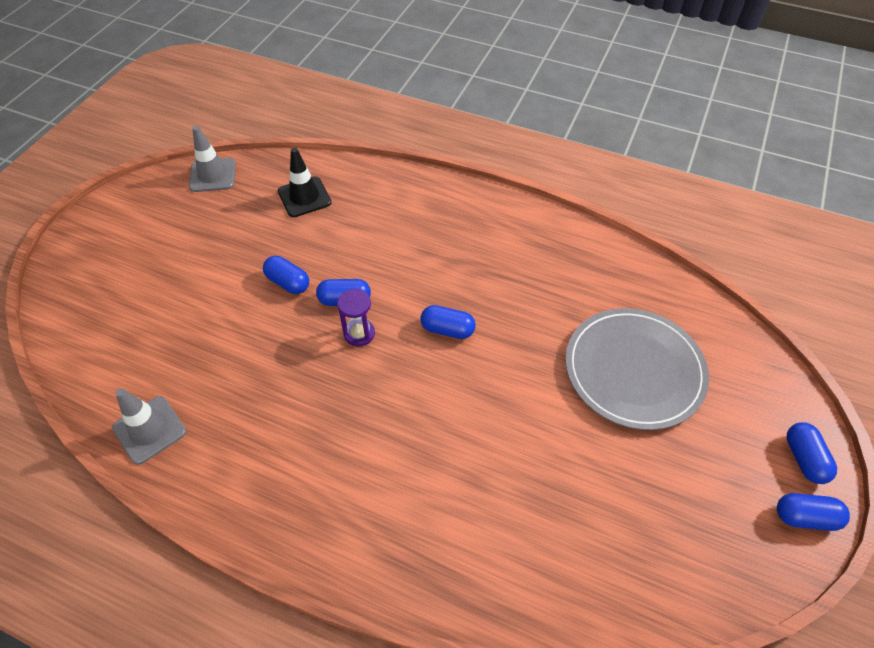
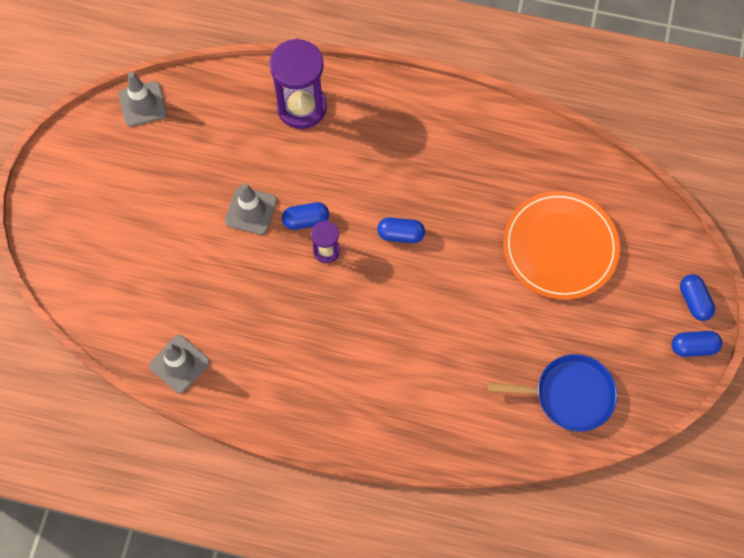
camera: 10 degrees left, 15 degrees up
blue capsule [263,256,309,294] -> grey traffic cone [225,183,277,235]
black traffic cone [278,148,332,217] -> none
grey plate [565,308,709,430] -> orange plate [503,191,620,300]
none -> purple hourglass [269,39,327,129]
none -> blue pan [488,354,617,432]

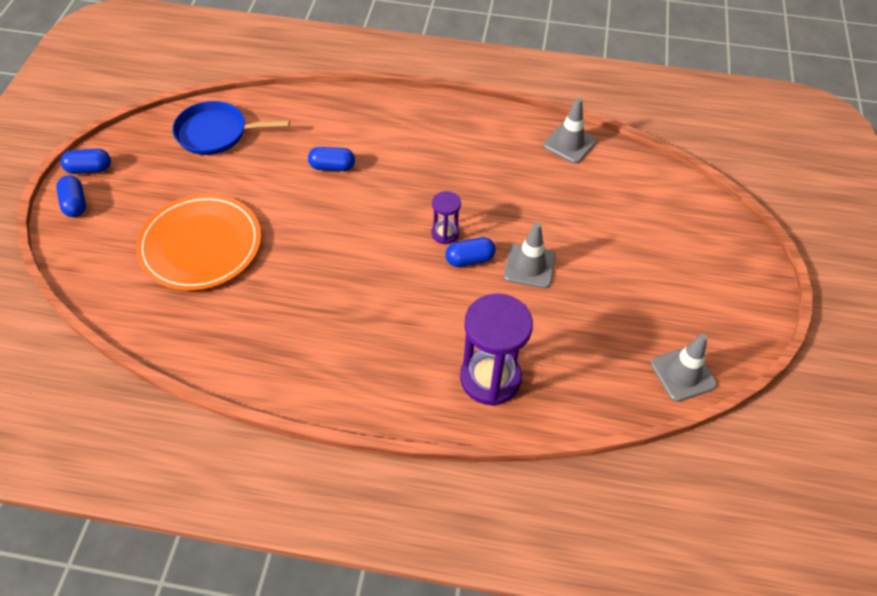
camera: 175 degrees right, 15 degrees down
blue capsule [377,217,425,243] -> blue capsule moved to [308,147,355,171]

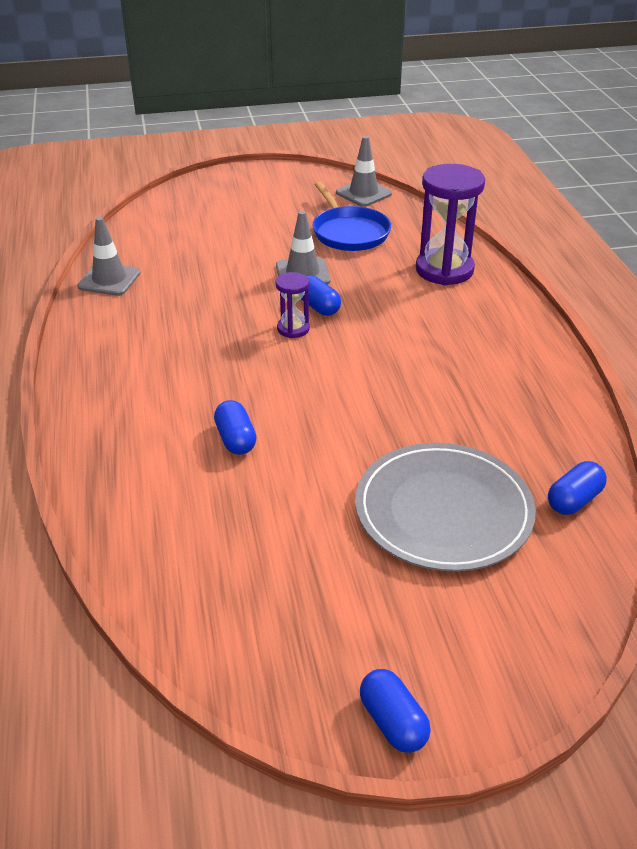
camera: 110 degrees left, 15 degrees down
blue capsule [56,175,86,217] -> blue capsule moved to [548,461,607,515]
orange plate [136,194,261,291] -> grey plate [355,443,536,572]
blue pan [172,101,290,155] -> blue pan moved to [313,182,391,251]

